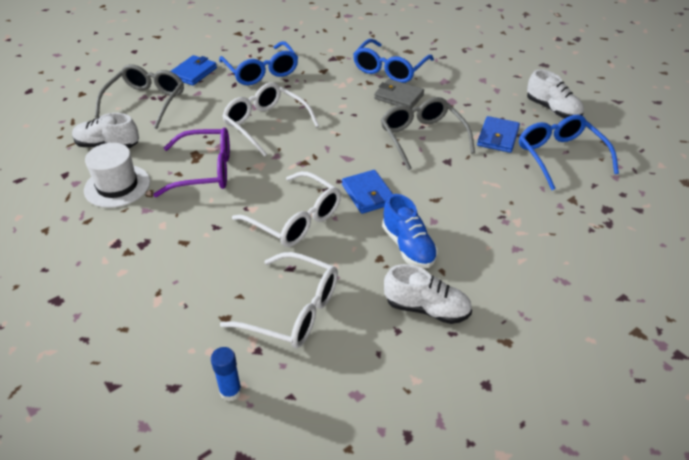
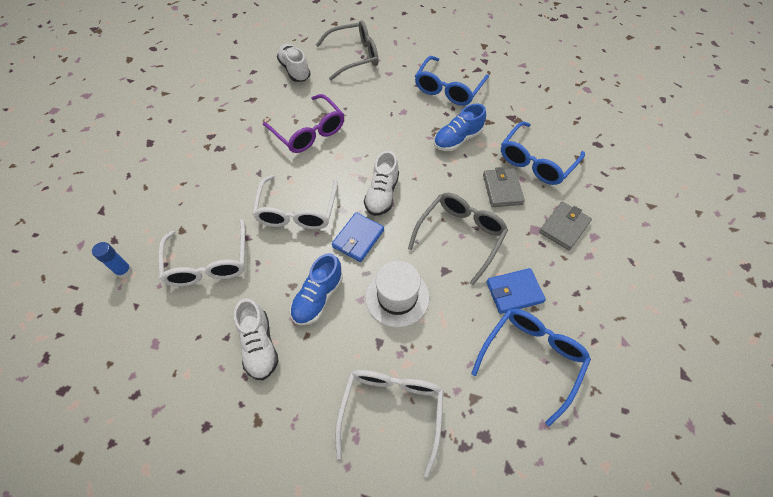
camera: 55 degrees right, 15 degrees up
white hat [84,143,150,208] -> white hat moved to [365,261,430,327]
blue wallet [171,55,217,86] -> none
white glasses [222,82,319,157] -> white glasses moved to [335,370,443,477]
blue glasses [353,39,434,83] -> blue glasses turned 45 degrees counterclockwise [501,121,585,185]
white shoe [527,69,584,118] -> white shoe moved to [364,151,399,216]
none -> blue shoe [434,104,486,151]
none -> grey wallet [539,202,592,250]

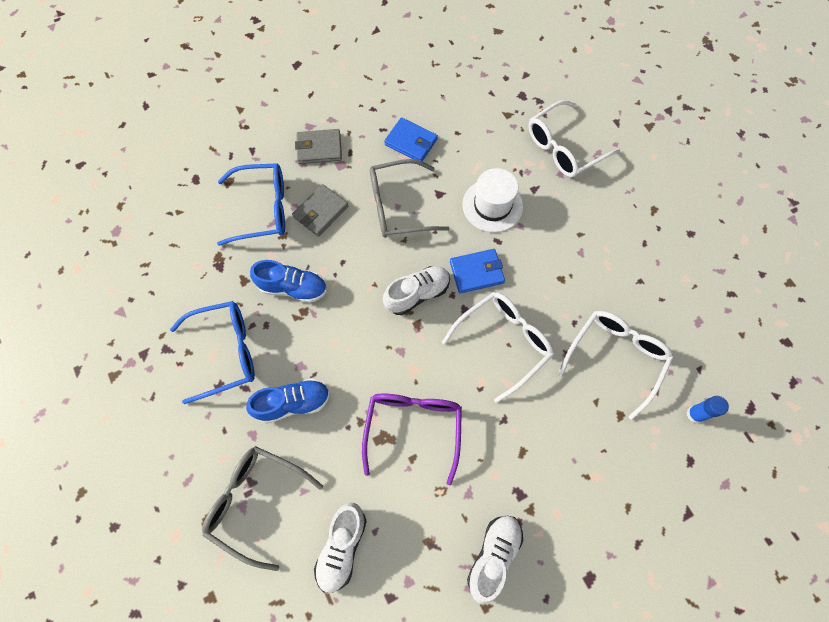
camera: 135 degrees left, 10 degrees up
white shoe [234,298,279,380] -> white shoe moved to [467,516,523,604]
blue shoe [290,253,343,325] -> blue shoe moved to [246,378,330,424]
blue glasses [471,309,591,426] -> none

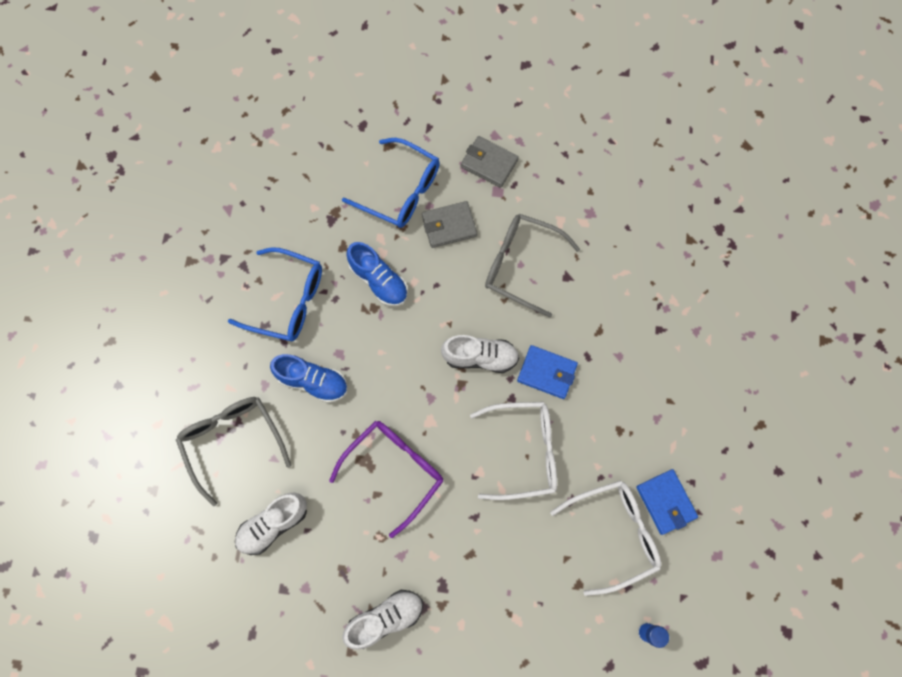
camera: 35 degrees right, 5 degrees up
blue wallet [384,118,438,161] -> blue wallet moved to [636,469,698,535]
white hat [462,168,523,232] -> none
white glasses [528,100,620,177] -> none

